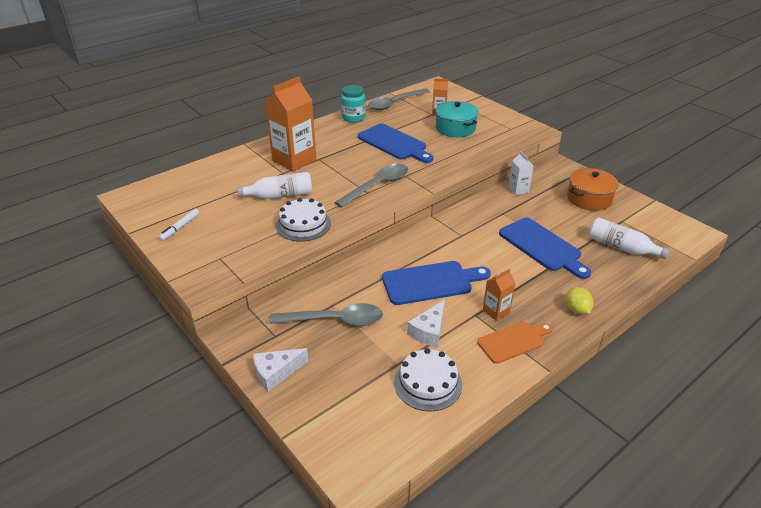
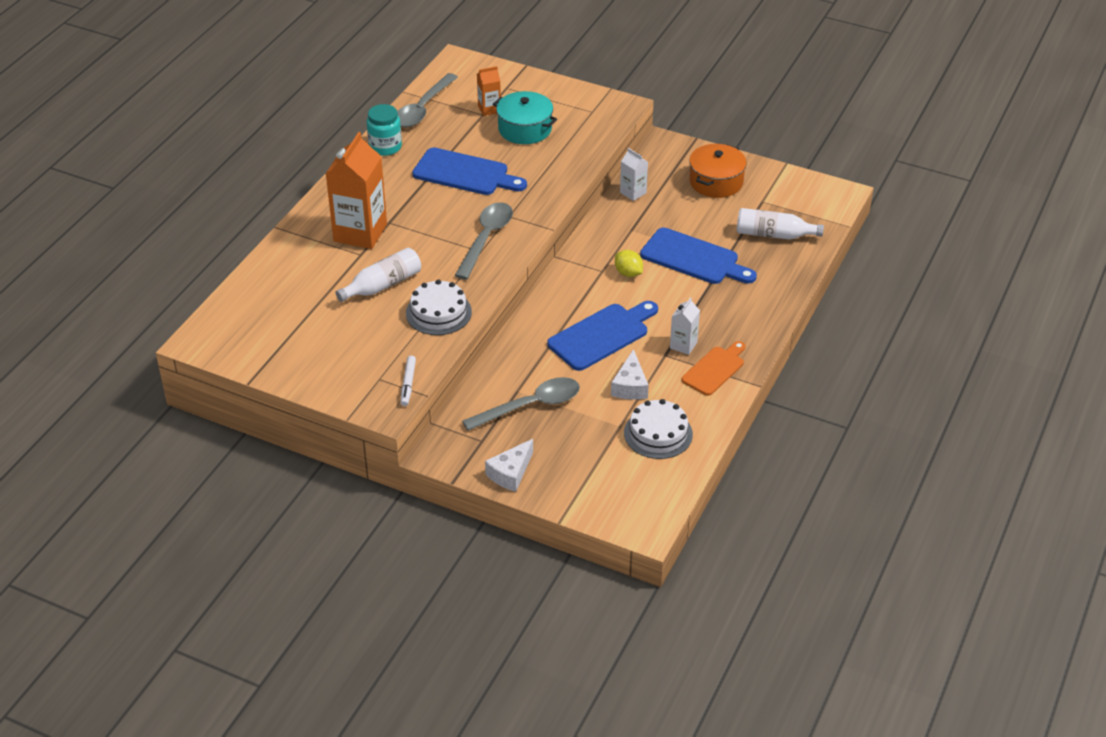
camera: 25 degrees left, 5 degrees up
white marker [159,209,199,241] -> white marker moved to [401,356,416,406]
orange carton [483,269,515,321] -> white carton [670,297,700,355]
yellow lemon [566,287,594,315] -> yellow lemon moved to [615,250,643,277]

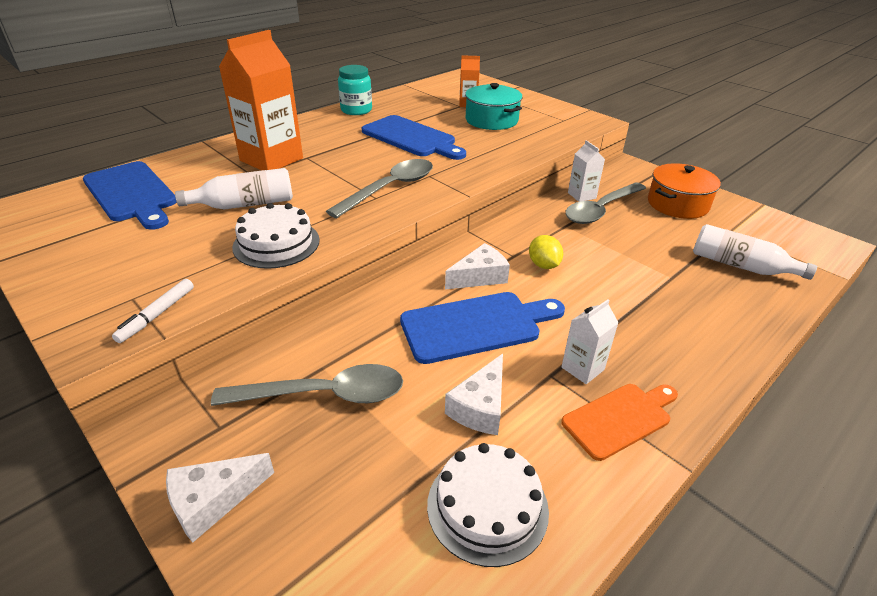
camera: 20 degrees right, 5 degrees down
grey spoon [397,73,458,127] -> grey spoon moved to [565,182,646,224]
blue cutting board [640,228,757,284] -> blue cutting board moved to [83,161,176,230]
none -> white cheese [445,243,510,289]

